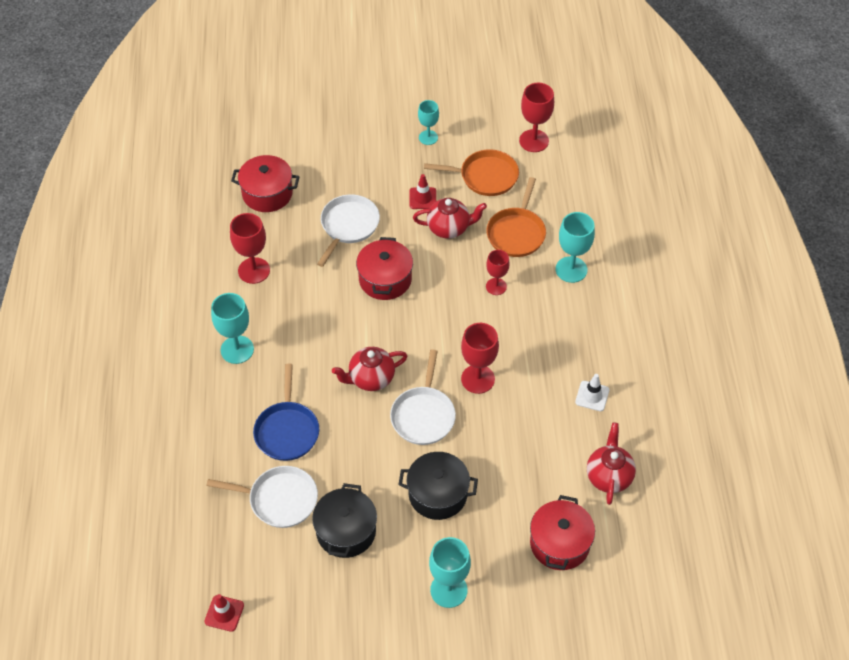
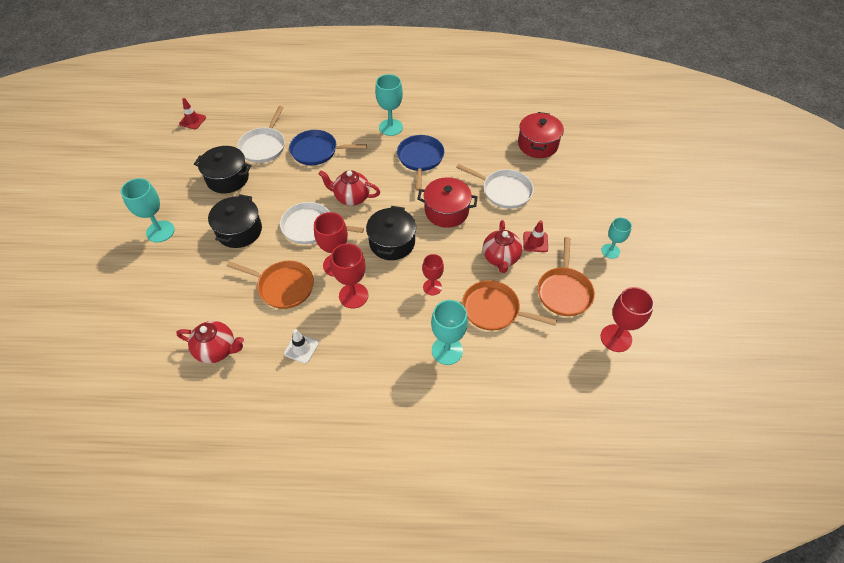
camera: 95 degrees right, 0 degrees up
red goblet [230,213,270,284] -> red goblet moved to [331,243,368,308]
red teapot [332,347,408,391] -> red teapot turned 60 degrees counterclockwise [319,170,380,206]
red pot [530,495,595,570] -> none
none -> orange pan [227,261,314,309]
none -> black pot [366,206,416,260]
none -> blue pan [397,135,444,191]

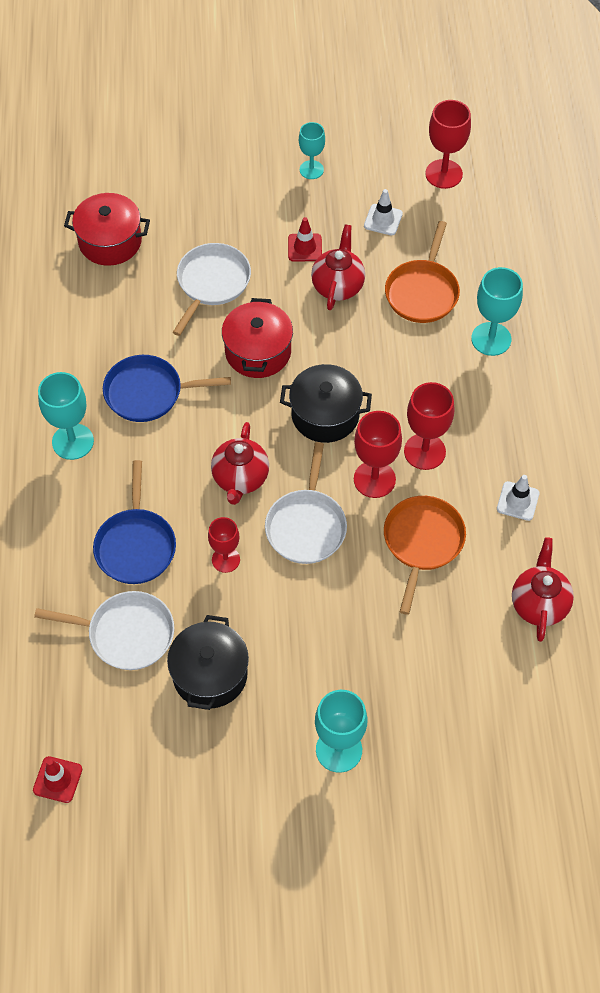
camera: 95 degrees left, 5 degrees up
black pot [208,194,262,248] -> none
red goblet [422,254,444,295] -> red goblet moved to [208,517,240,573]
red teapot [483,220,522,273] -> red teapot turned 75 degrees counterclockwise [311,224,365,310]
orange pan [538,237,595,316] -> white traffic cone [364,189,403,235]

